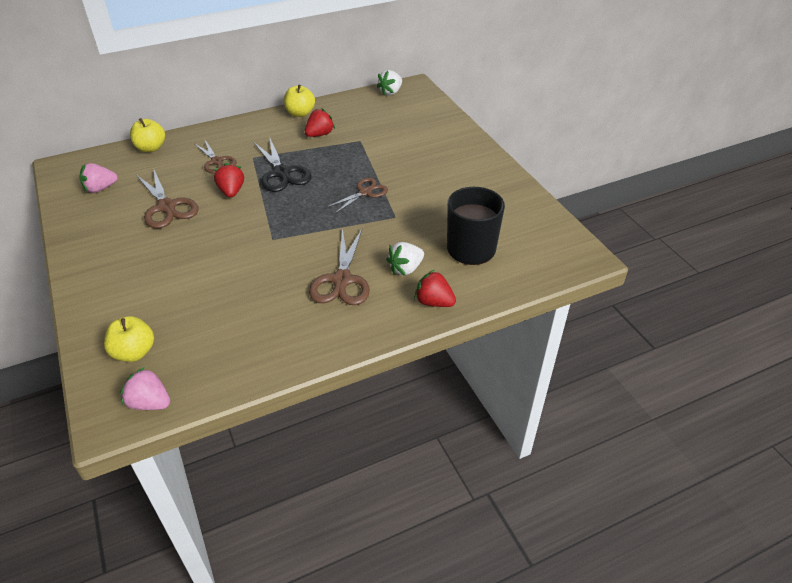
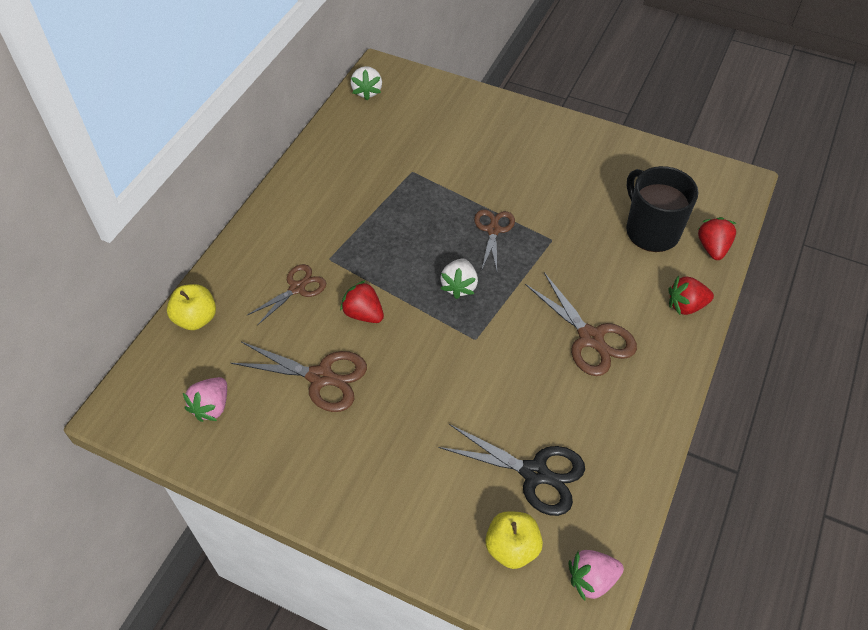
camera: 40 degrees left, 10 degrees up
brown scissors [195,140,237,174] -> brown scissors turned 60 degrees counterclockwise [248,264,326,326]
black scissors [253,139,311,192] -> black scissors moved to [438,424,585,516]
yellow apple [284,84,315,117] -> none
red strawberry [305,108,335,137] -> red strawberry moved to [698,217,736,260]
white strawberry [386,242,424,276] -> white strawberry moved to [440,259,478,299]

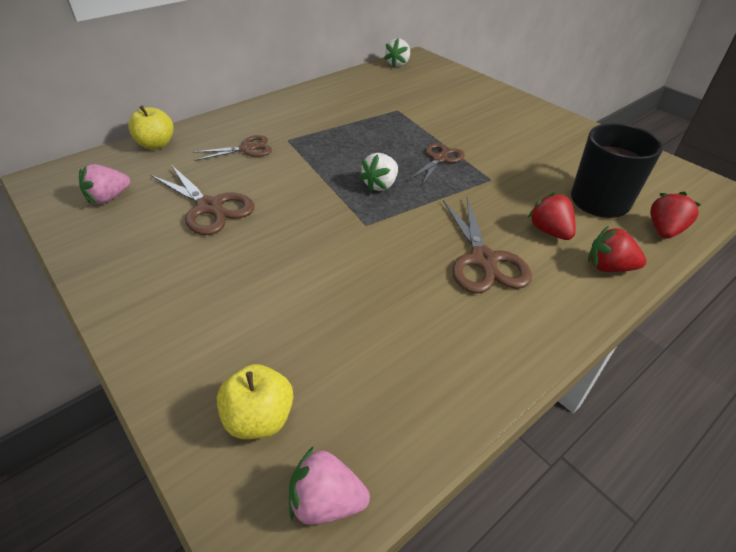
camera: 25 degrees right, 10 degrees down
red strawberry [340,280,384,323] -> red strawberry moved to [528,192,576,240]
black scissors [438,424,585,516] -> none

